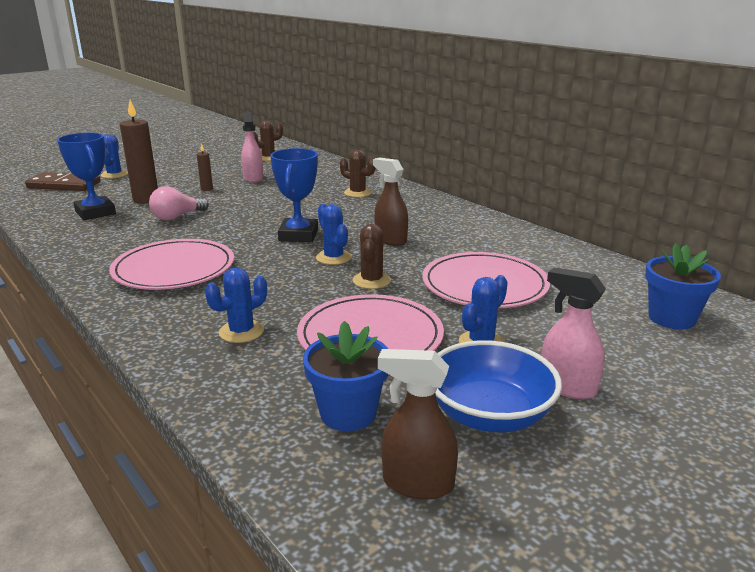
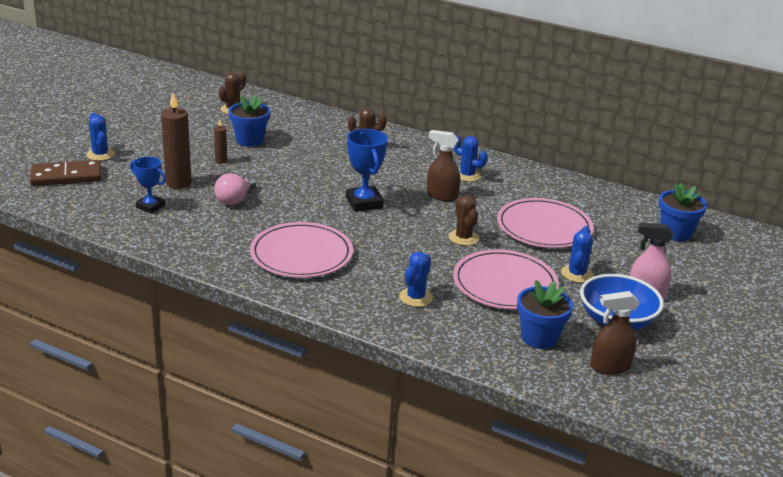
camera: 25 degrees left, 5 degrees up
blue trophy [57,133,116,220] -> blue trophy [130,157,166,214], size x0.66
pink spray bottle [241,112,263,183] -> blue flower pot [228,95,270,147]
blue cactus [316,204,352,265] -> blue cactus moved to [453,135,488,182]

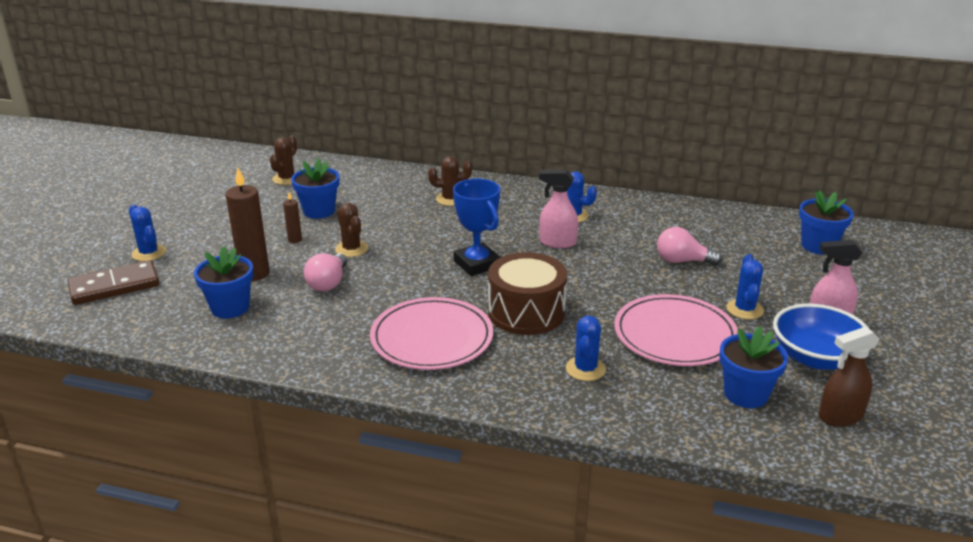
camera: 10 degrees left, 0 degrees up
blue trophy [130,157,166,214] -> blue flower pot [194,246,253,318]
brown spray bottle [427,130,460,201] -> pink spray bottle [539,170,578,248]
brown cactus [448,195,479,246] -> brown cactus moved to [335,203,368,257]
pink plate [497,198,594,248] -> pink light bulb [657,227,722,265]
none -> brown drum [488,252,567,335]

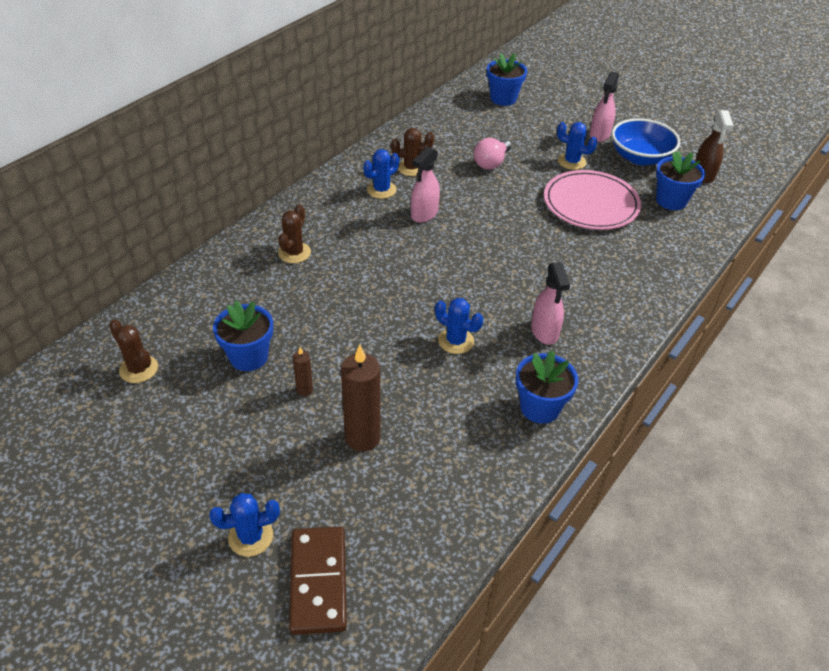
camera: 70 degrees left, 15 degrees up
blue flower pot [194,246,253,318] -> blue flower pot moved to [516,350,578,424]
pink light bulb [304,253,347,291] -> none
brown cactus [335,203,368,257] -> brown cactus moved to [391,128,434,176]
pink plate [370,297,493,370] -> pink spray bottle [531,262,570,345]
blue trophy [453,179,501,276] -> none
brown drum [488,252,567,335] -> none
blue cactus [566,316,606,381] -> blue cactus moved to [435,298,483,354]

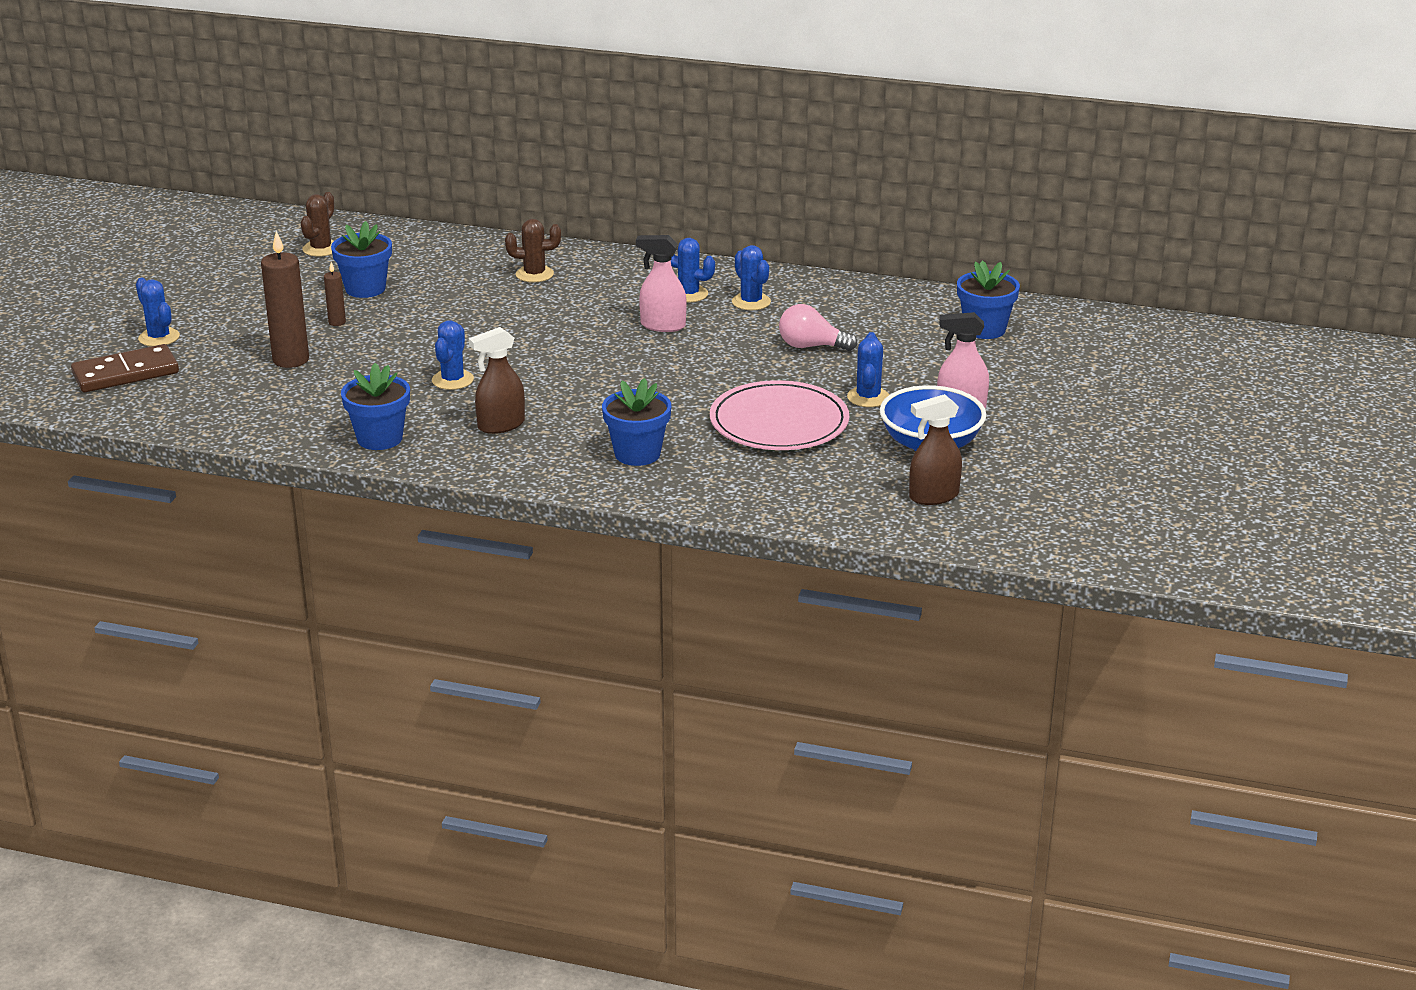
camera: 70 degrees right, 15 degrees down
brown cactus [391,128,434,176] -> blue cactus [732,245,771,310]
pink spray bottle [531,262,570,345] -> brown spray bottle [469,327,525,434]
blue flower pot [656,150,705,210] -> blue flower pot moved to [602,378,671,466]

